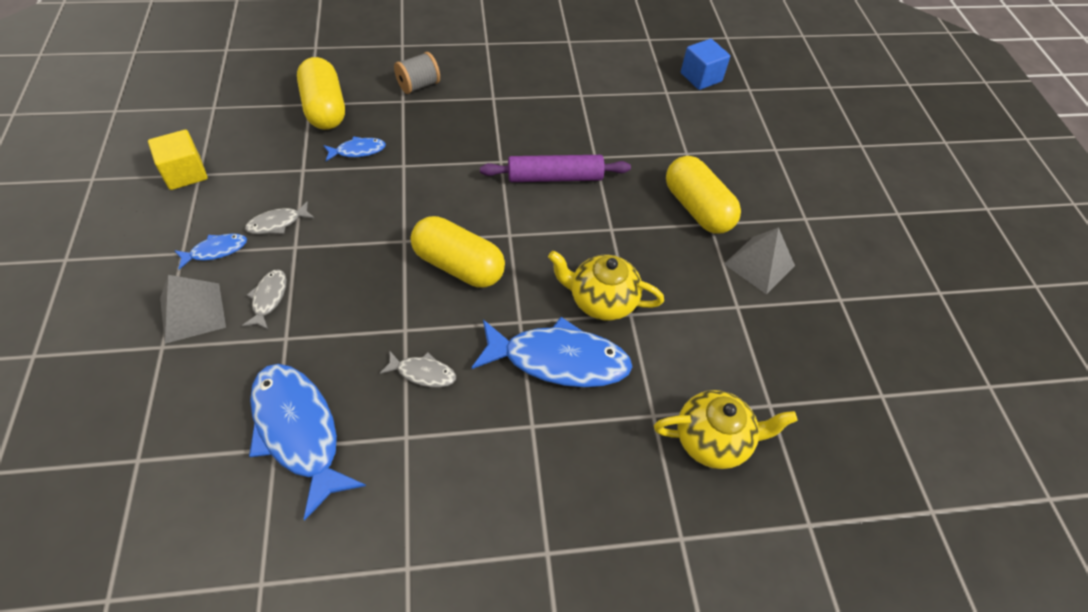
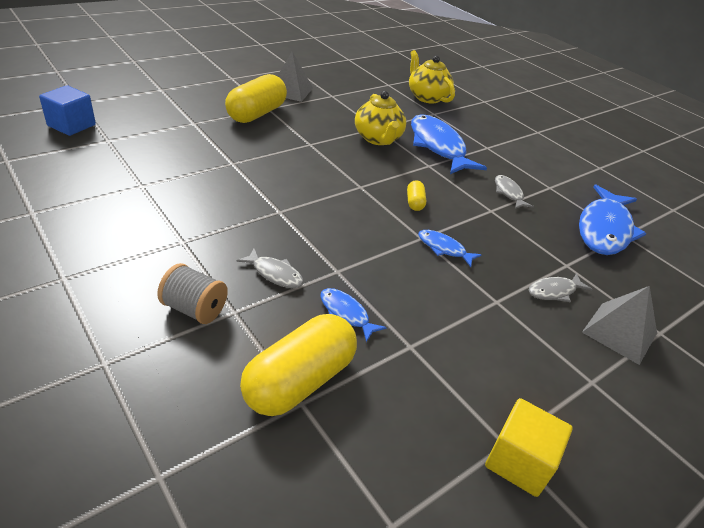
camera: 120 degrees left, 15 degrees down
blue fish [174,234,247,270] -> blue fish moved to [418,230,481,267]
grey fish [245,201,314,234] -> grey fish moved to [237,248,304,288]
yellow capsule [411,216,505,288] -> yellow capsule [407,180,426,211], size x0.45
purple rolling pin [480,155,631,182] -> none

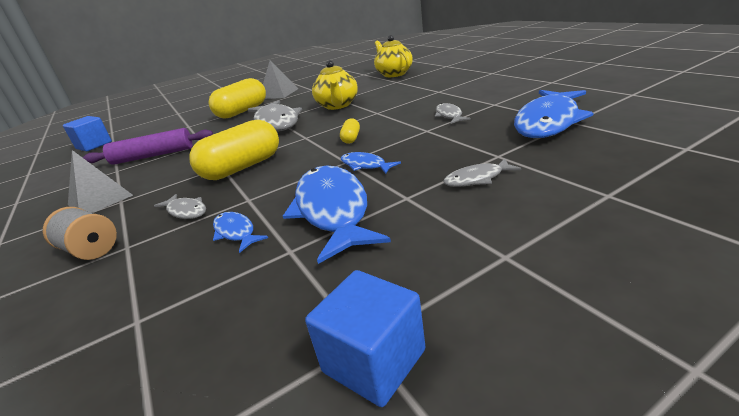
camera: 15 degrees right, 10 degrees down
yellow capsule [240,314,357,416] -> yellow capsule moved to [189,120,279,180]
blue fish [411,114,487,174] -> blue fish moved to [283,166,391,264]
yellow cube [485,398,572,497] -> blue cube [305,270,426,407]
grey pyramid [582,286,657,365] -> grey pyramid moved to [68,150,133,213]
none -> purple rolling pin [83,128,213,165]
none -> grey fish [248,100,302,131]

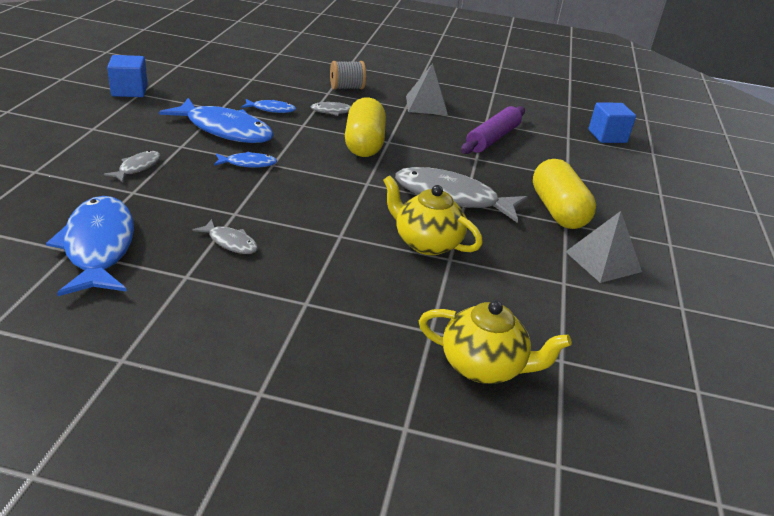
camera: 125 degrees right, 5 degrees up
yellow capsule [340,118,360,144] -> none

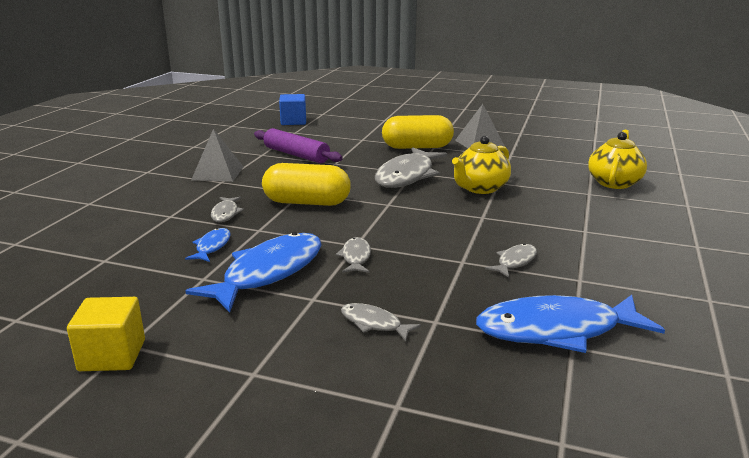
camera: 80 degrees left, 10 degrees down
blue cube [107,55,148,97] -> yellow cube [67,297,145,371]
blue fish [214,151,277,168] -> grey fish [336,237,371,273]
grey spool [330,61,366,90] -> none

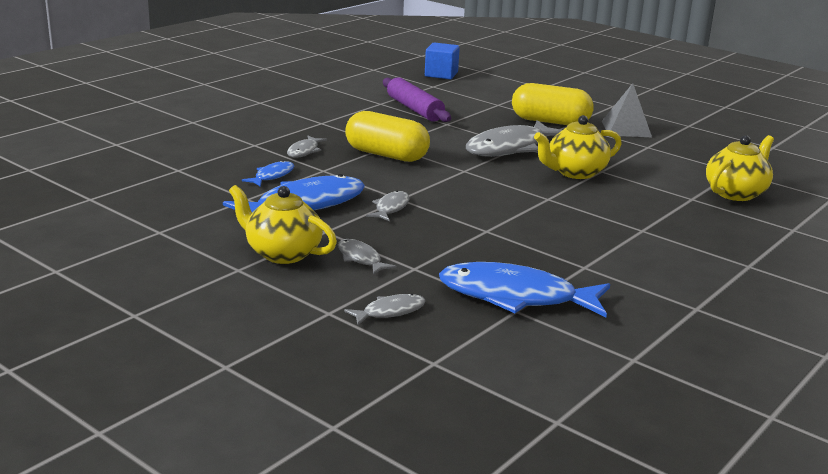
camera: 20 degrees right, 0 degrees up
yellow cube [67,297,145,371] -> none
grey pyramid [191,129,244,182] -> none
grey fish [485,244,537,277] -> grey fish moved to [344,294,426,325]
none -> yellow teapot [229,185,337,264]

